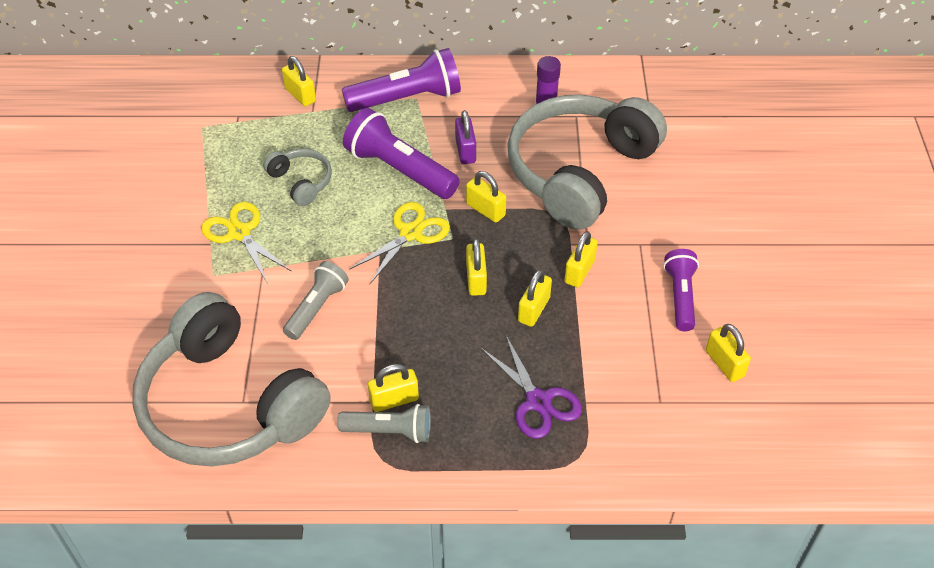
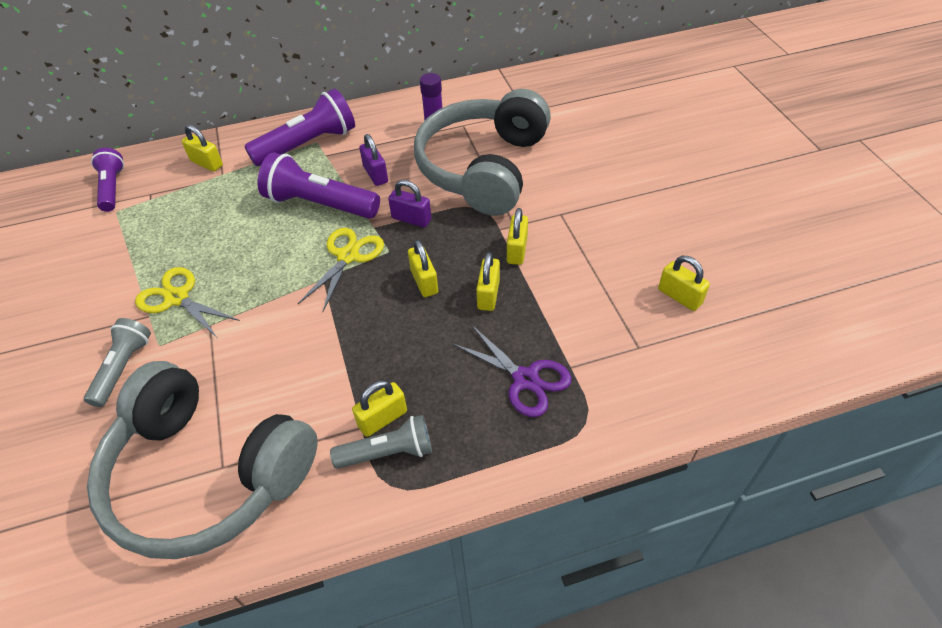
camera: 15 degrees left, 0 degrees up
grey headphones [263,149,332,206] -> none
grey flashlight [283,261,349,340] -> grey flashlight moved to [84,318,151,407]
yellow padlock [466,171,506,223] -> purple padlock [388,180,431,228]
purple flashlight [663,249,699,331] -> purple flashlight moved to [91,148,124,212]

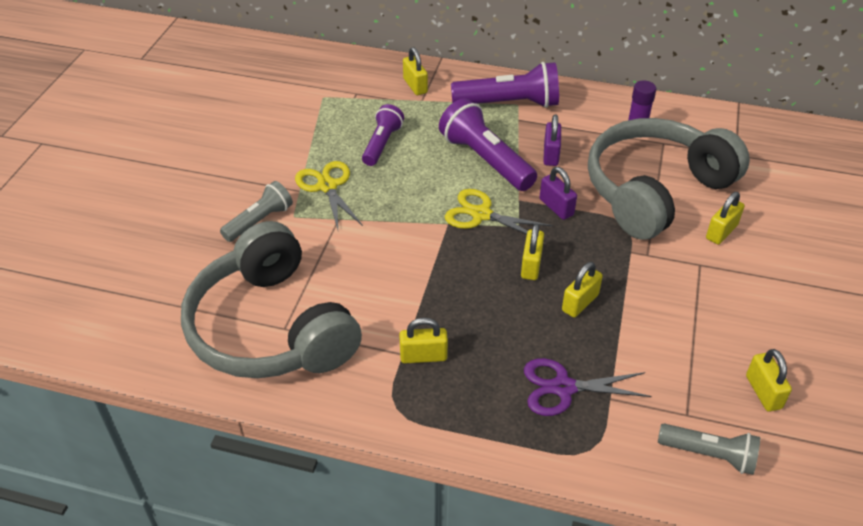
camera: 30 degrees right, 5 degrees down
purple flashlight [91,148,124,212] -> purple flashlight moved to [362,104,404,166]
yellow scissors [298,228,384,312] -> yellow scissors turned 120 degrees counterclockwise [445,189,553,242]
grey flashlight [330,415,432,469] -> grey flashlight moved to [658,423,760,475]
purple scissors [452,324,572,417] -> purple scissors turned 105 degrees clockwise [524,358,652,416]
yellow padlock [507,208,528,265] -> yellow padlock moved to [706,192,745,244]

